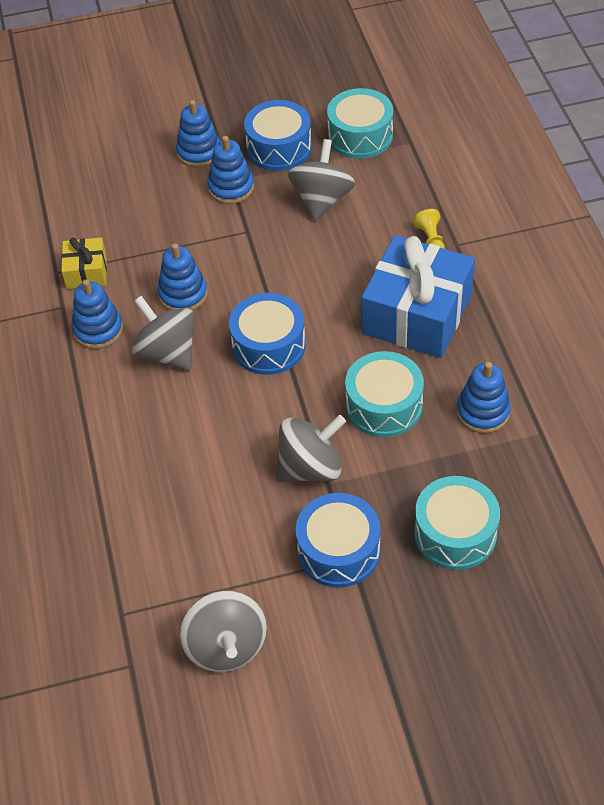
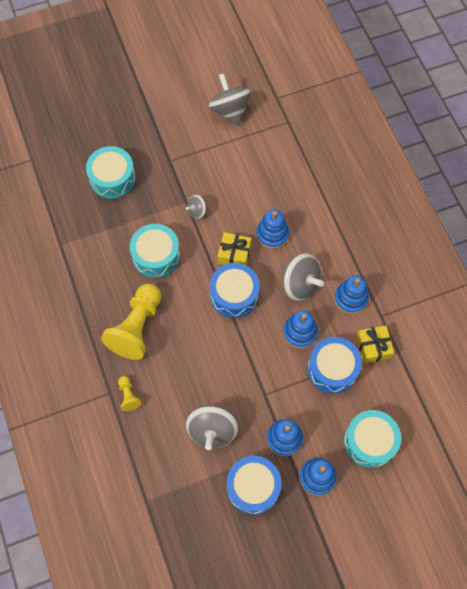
camera: 170 degrees right, 15 degrees up
grey spinning top [276,415,346,482] -> grey spinning top [186,195,208,219], size x0.52
blue drum [296,493,381,588] -> blue drum moved to [308,337,362,394]
turquoise drum [327,88,393,159] -> turquoise drum moved to [344,410,401,468]
blue gift [361,235,475,358] -> yellow pawn [101,284,162,360]
blue stacking toy [456,362,511,433] -> blue stacking toy moved to [256,209,289,249]
none -> yellow gift [217,232,252,265]

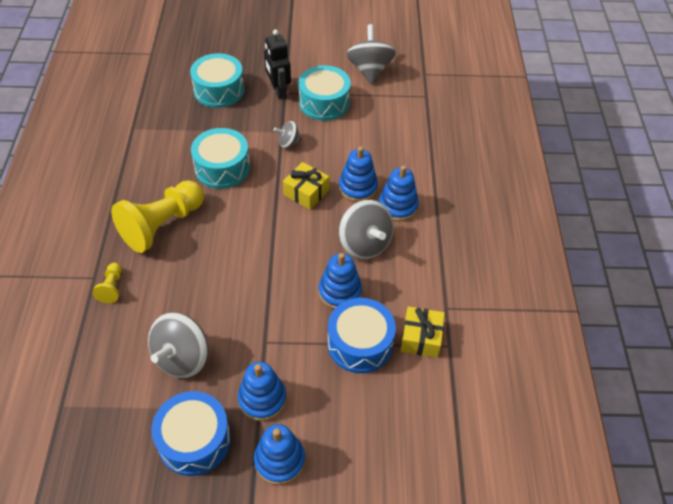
camera: 20 degrees right, 15 degrees down
blue drum [210,263,260,318] -> none
blue stacking toy [334,275,369,314] -> blue stacking toy moved to [379,165,419,221]
turquoise drum [344,410,401,468] -> turquoise drum moved to [298,65,351,121]
none -> black robot [264,30,291,99]

